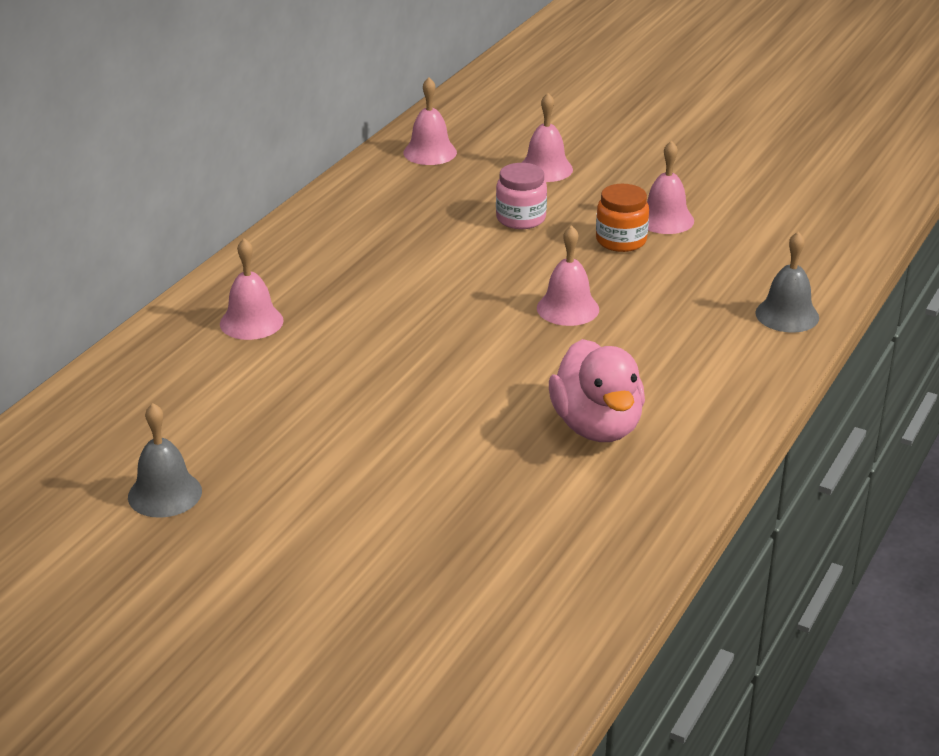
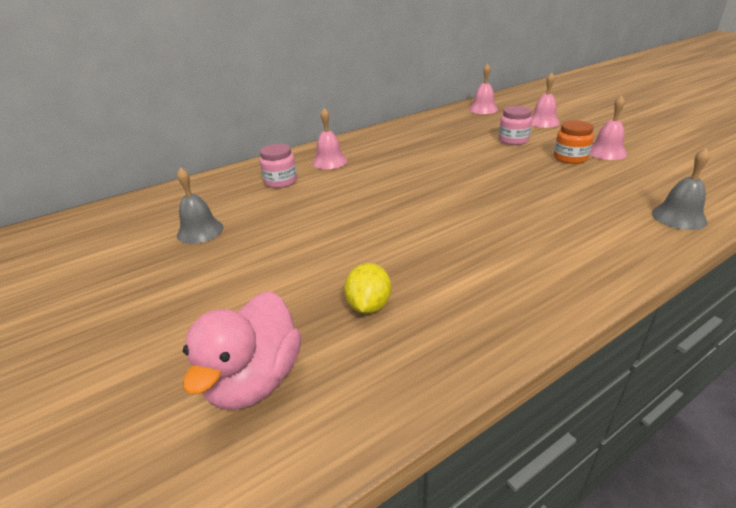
camera: 30 degrees right, 0 degrees up
pink bell [537,225,599,326] -> none
pink duck [549,339,645,442] -> pink duck moved to [183,291,301,410]
none -> pink jar [260,144,297,188]
none -> yellow lemon [344,263,391,314]

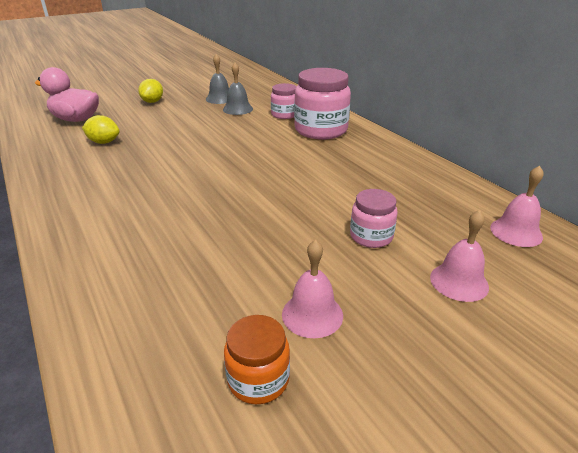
camera: 90 degrees right, 0 degrees up
pink bell [312,108,348,169] -> pink jar [294,68,351,140]
orange jar [554,120,594,164] -> orange jar moved to [224,315,290,404]
grey bell [652,148,710,230] -> grey bell moved to [223,63,253,115]
none -> yellow lemon [138,79,163,103]

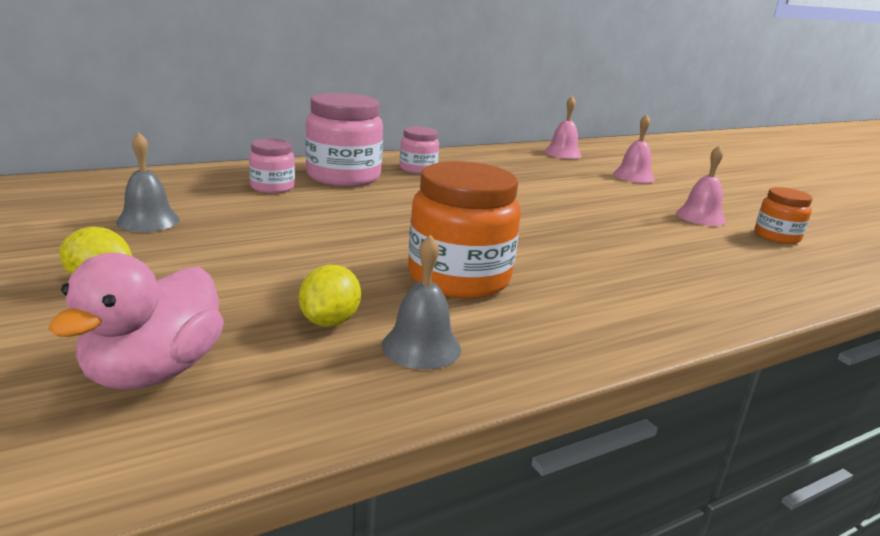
camera: 90 degrees left, 10 degrees down
grey bell [223,63,253,115] -> grey bell moved to [382,235,461,369]
pink jar [350,189,398,248] -> pink jar moved to [400,127,439,174]
none -> orange jar [408,161,521,298]

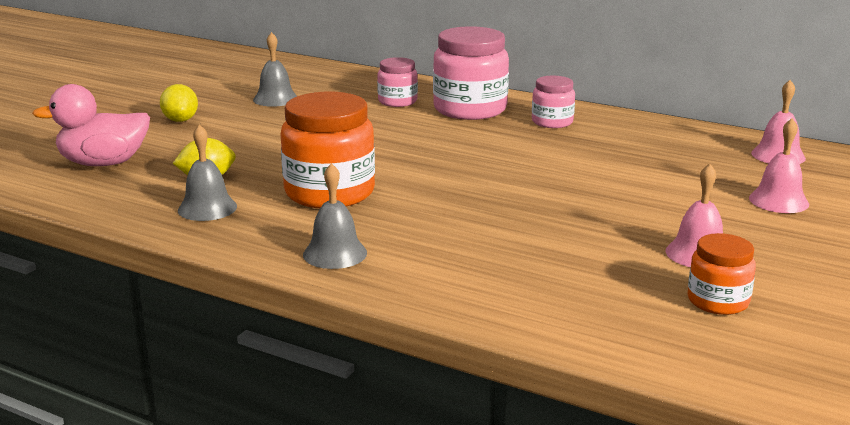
camera: 60 degrees right, 0 degrees up
none -> grey bell [303,163,367,269]

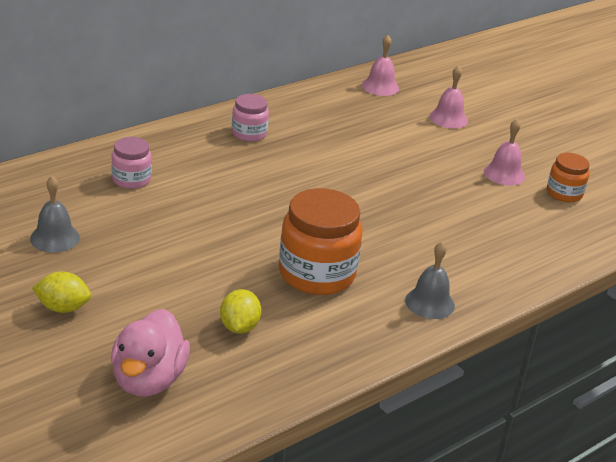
camera: 70 degrees left, 10 degrees up
grey bell [178,124,237,221] -> none
pink jar [433,26,509,120] -> none

